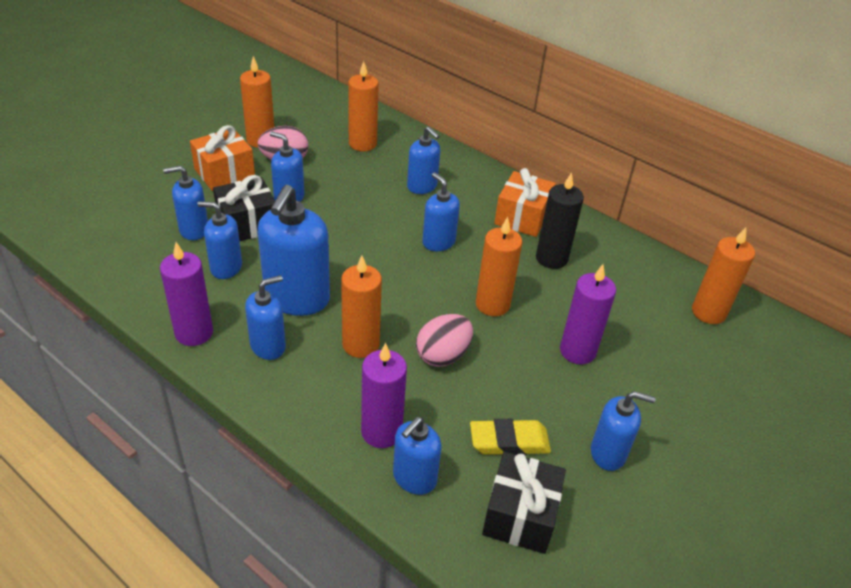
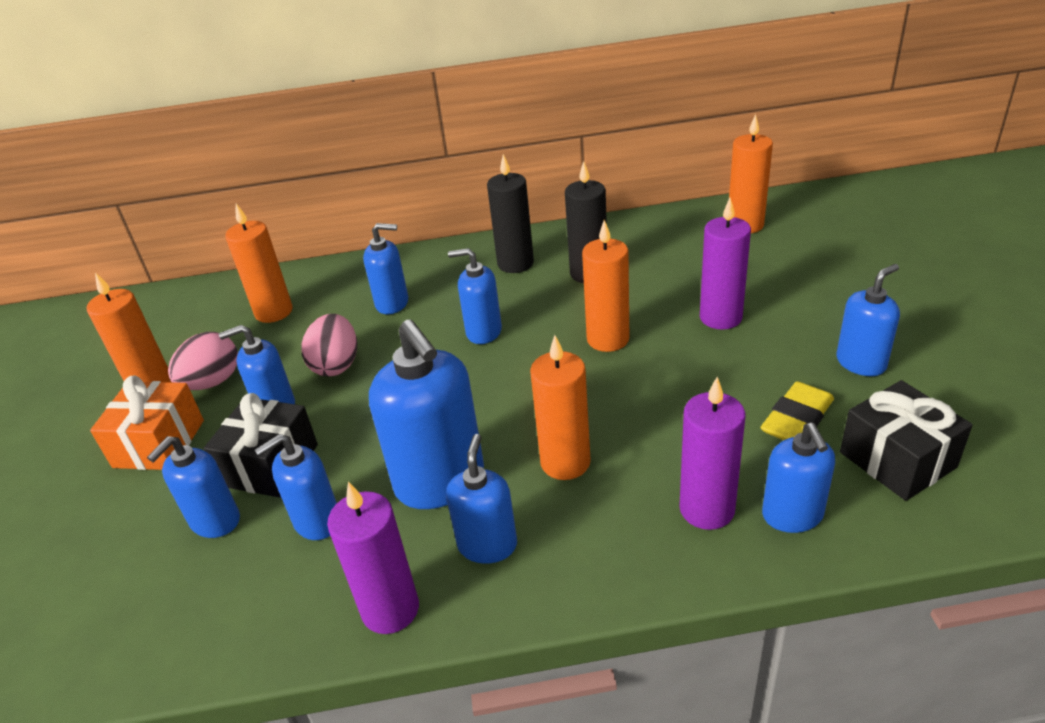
camera: 40 degrees left, 5 degrees down
pink egg [416,314,473,367] -> pink egg moved to [301,314,357,376]
orange gift [494,168,556,237] -> black candle [487,154,534,273]

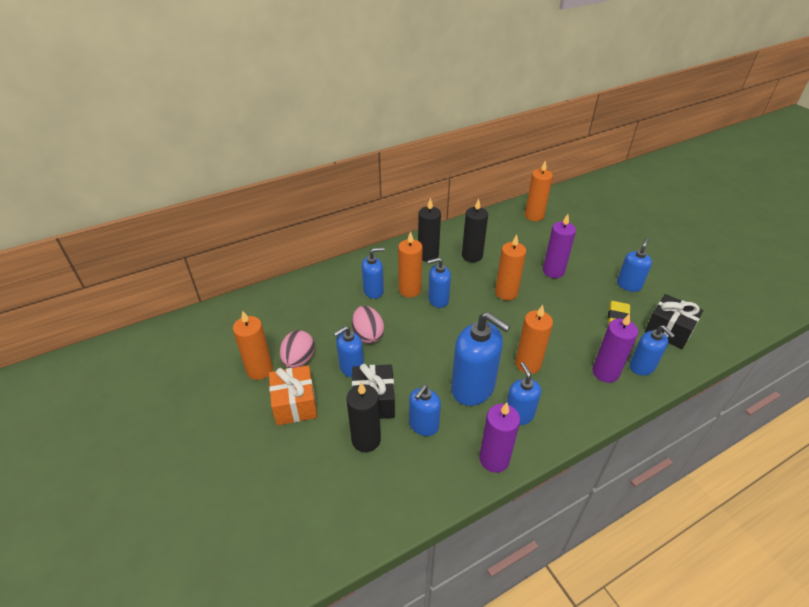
camera: 25 degrees left, 5 degrees up
blue soap dispenser [147,436,240,538] -> black candle [346,382,381,452]
orange candle [225,203,293,323] -> orange candle moved to [398,231,423,298]

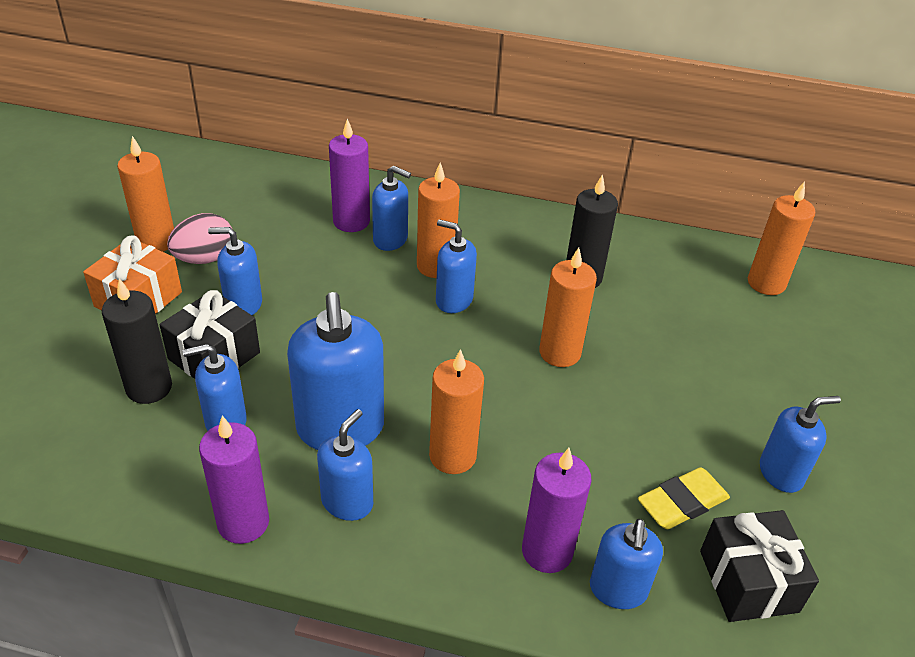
camera: 40 degrees right, 0 degrees up
pink egg [352,306,384,343] -> none
black candle [418,198,441,262] -> none
purple candle [543,214,576,278] -> purple candle moved to [329,119,370,232]

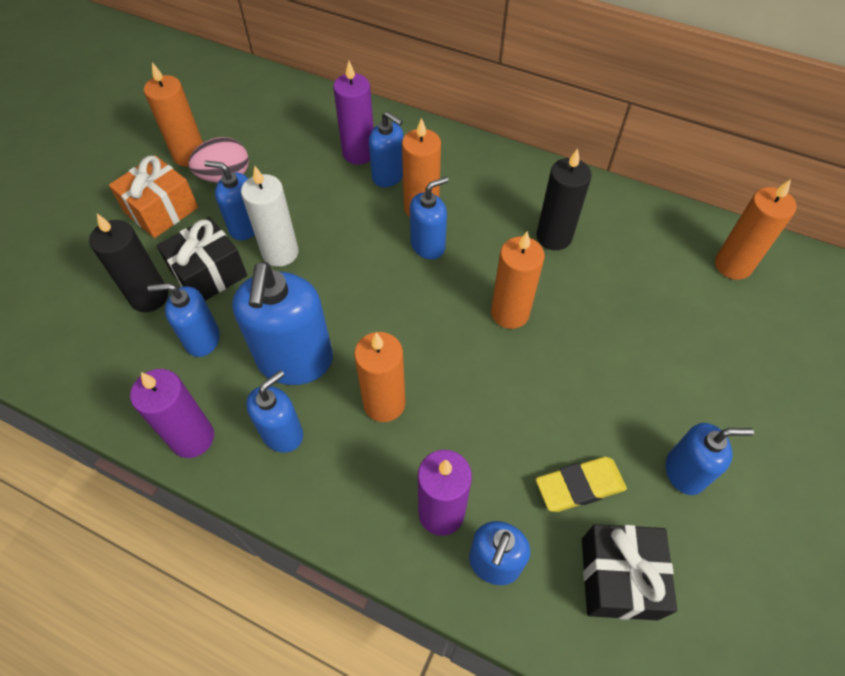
camera: 15 degrees right, 15 degrees up
blue soap dispenser [436,219,477,313] -> blue soap dispenser turned 105 degrees clockwise [410,177,449,260]
none -> white candle [241,165,299,267]

